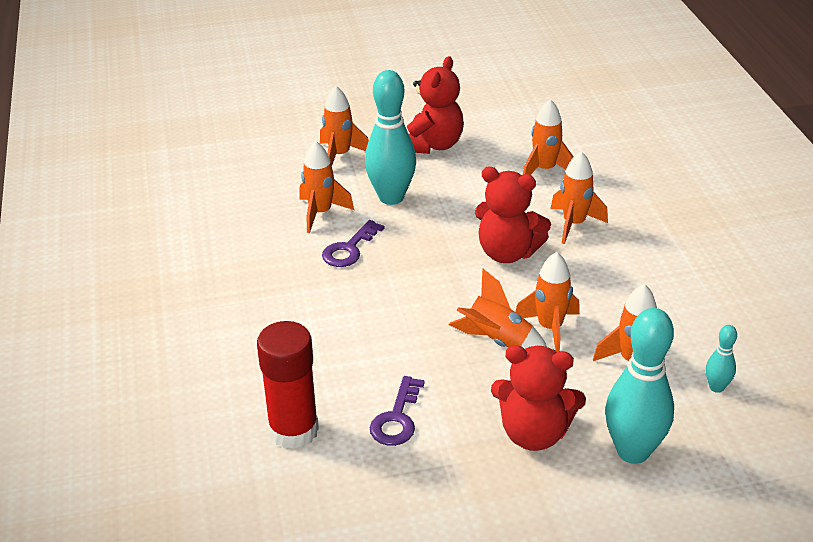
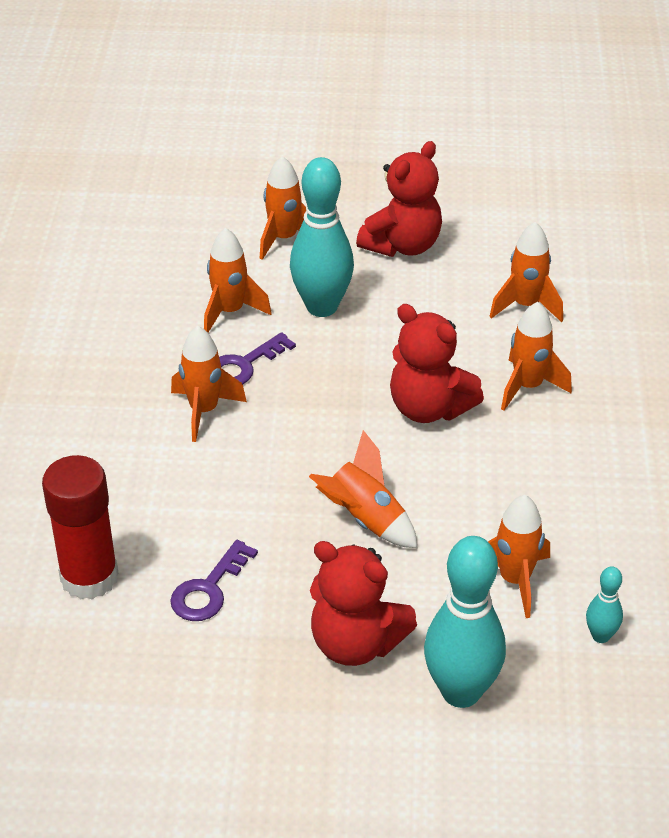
camera: 15 degrees right, 5 degrees up
orange rocket [516,252,580,352] -> orange rocket moved to [171,326,247,442]

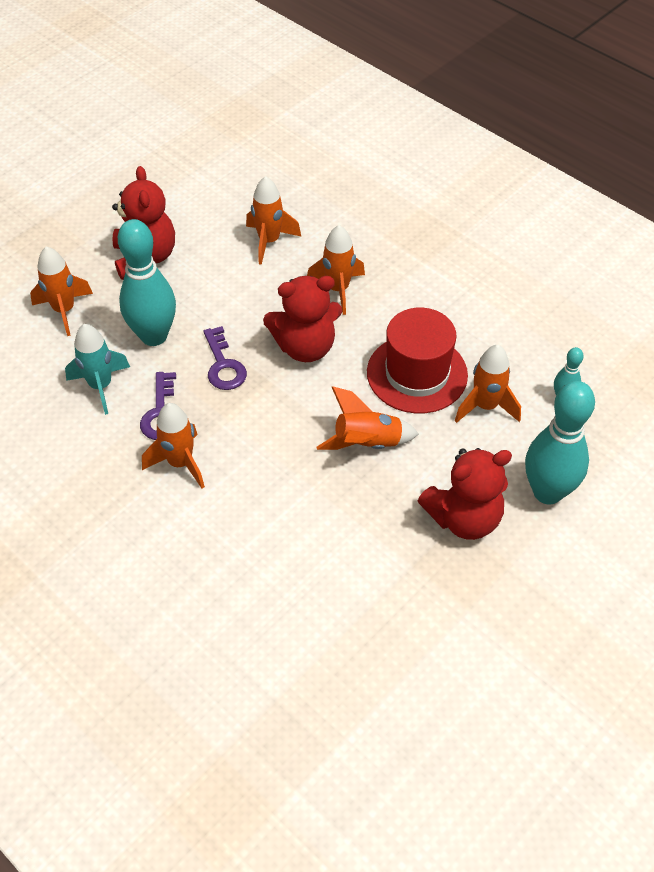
camera: 50 degrees left, 10 degrees up
red glue stick [42,455,118,600] -> none
purple key [170,540,258,621] -> purple key moved to [203,326,247,390]
orange rocket [204,228,272,332] -> turquoise rocket [65,324,130,415]
none -> red hat [367,308,468,414]

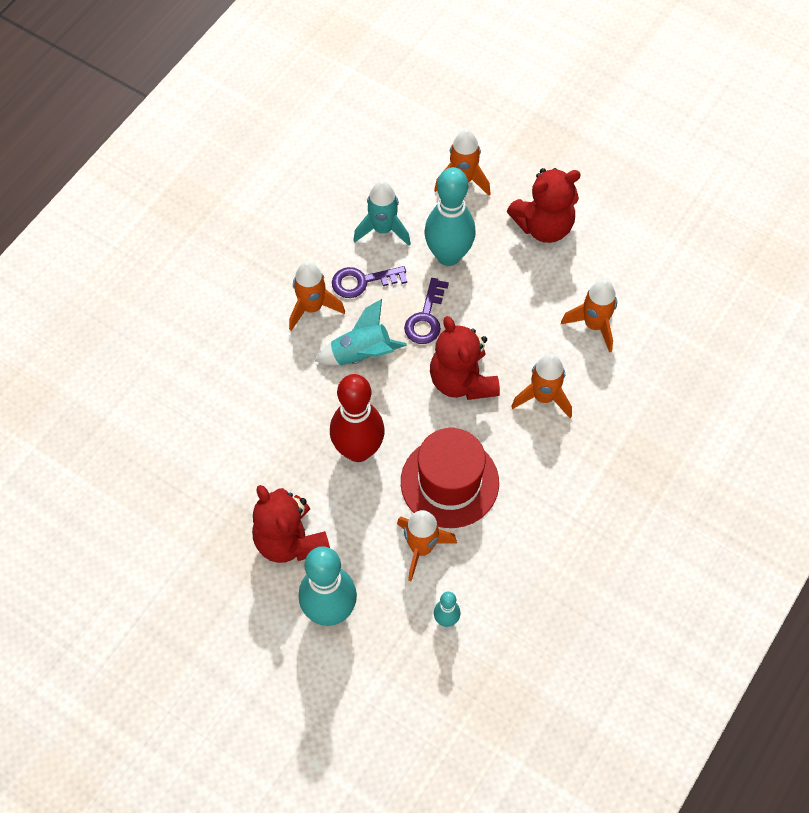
camera: 80 degrees right, 10 degrees up
purple key [203,326,247,390] -> purple key turned 45 degrees counterclockwise [404,278,449,344]
orange rocket [316,386,419,450] -> red bowling pin [330,374,385,462]
none -> turquoise rocket [316,299,407,365]

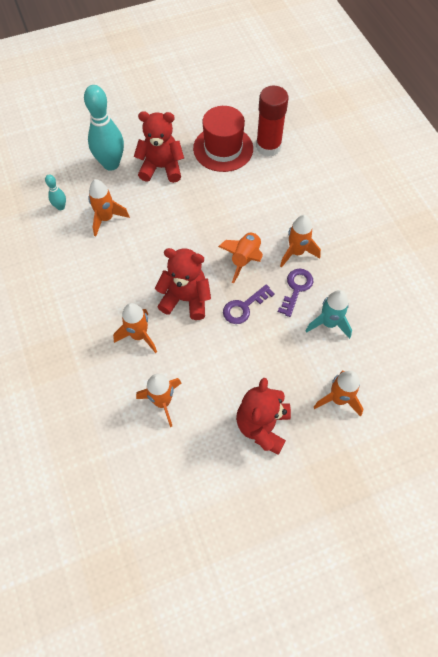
camera: 125 degrees right, 0 degrees up
turquoise rocket [316,299,407,365] -> orange rocket [218,231,263,284]
red bowling pin [330,374,385,462] -> none
red hat [401,428,499,528] -> red hat moved to [193,106,253,172]
purple key [404,278,449,344] -> purple key turned 90 degrees counterclockwise [223,284,275,324]
turquoise bowling pin [424,167,476,266] -> none
none -> red glue stick [256,86,288,157]

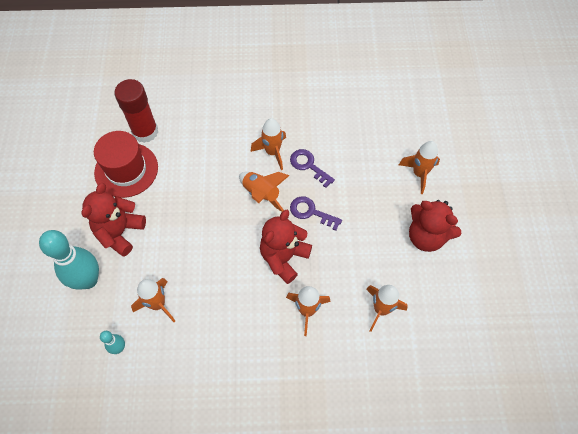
camera: 70 degrees left, 0 degrees up
purple key [223,284,275,324] -> purple key turned 135 degrees clockwise [290,196,342,231]
turquoise rocket [306,290,352,339] -> none

